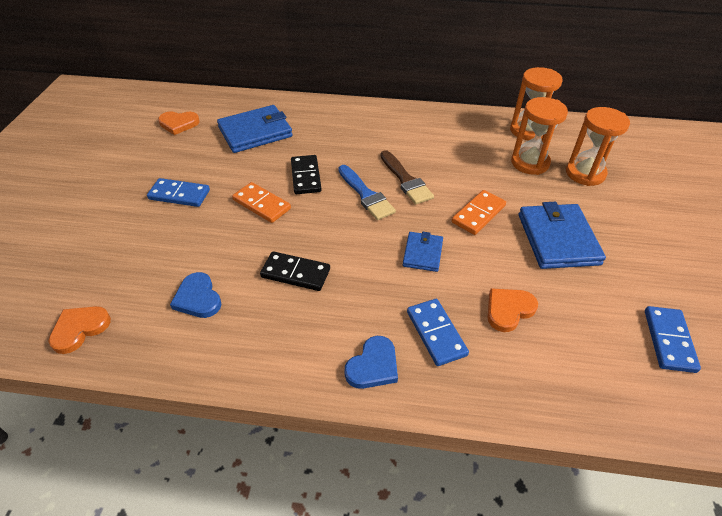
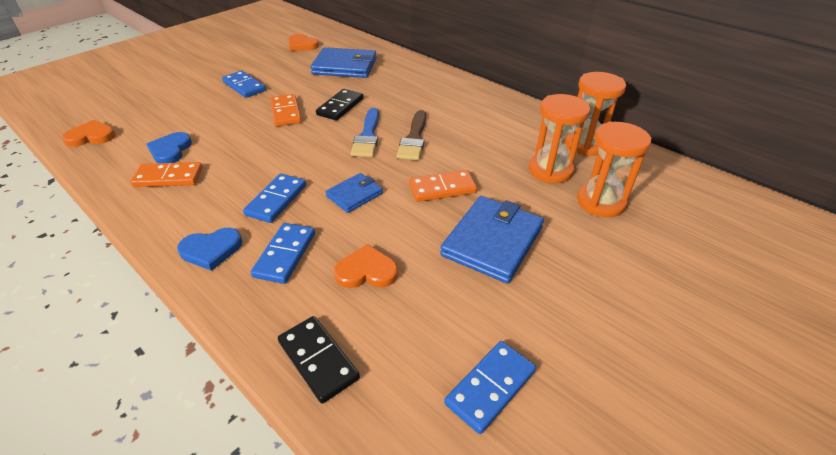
camera: 35 degrees right, 5 degrees down
black domino [260,251,330,291] -> black domino moved to [278,316,360,404]
none -> orange domino [131,162,203,187]
none -> blue domino [243,173,306,223]

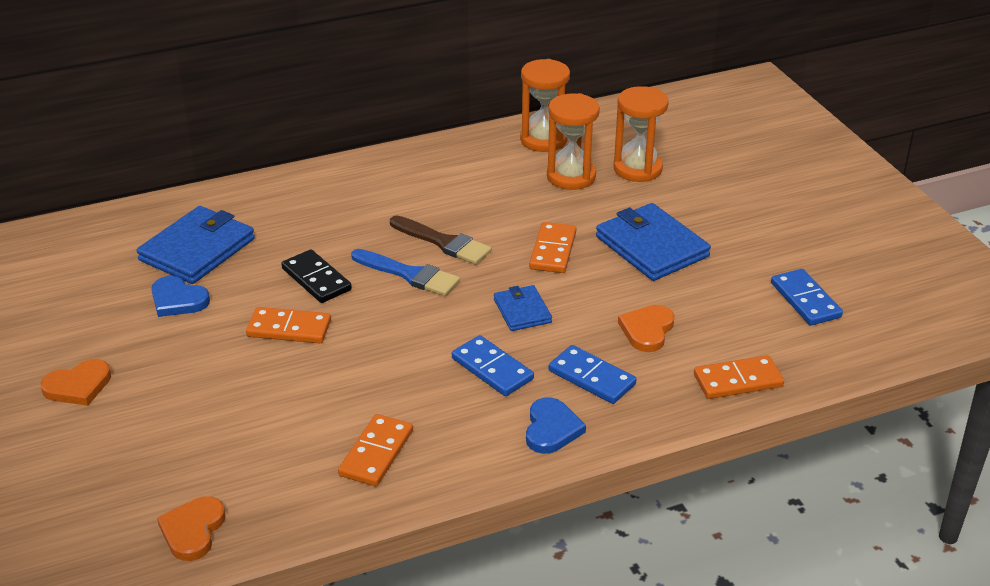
camera: 65 degrees left, 5 degrees down
blue heart [146,132,192,163] -> blue heart moved to [151,276,210,317]
blue domino [222,71,266,98] -> none
black domino [278,316,360,404] -> orange domino [694,355,784,399]
orange heart [289,34,319,51] -> orange heart moved to [40,359,111,406]

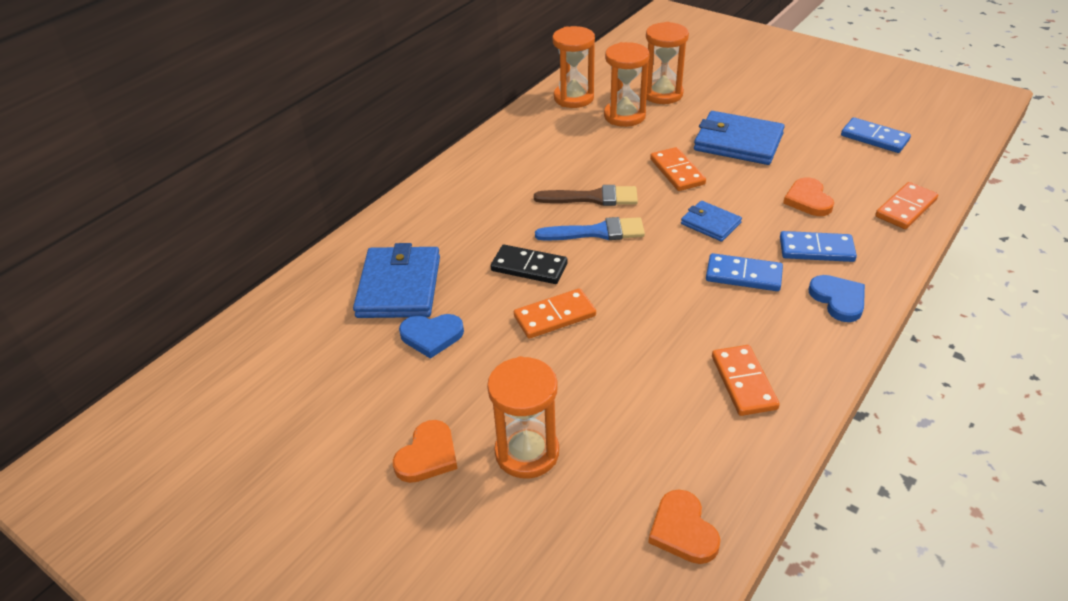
camera: 30 degrees left, 5 degrees up
none -> orange hourglass [487,356,559,479]

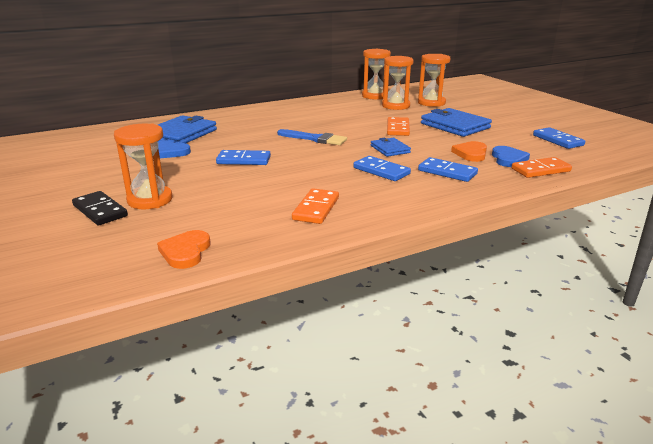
camera: 25 degrees right, 15 degrees down
orange heart [393,420,457,483] -> none
black domino [491,245,568,284] -> black domino moved to [72,191,128,225]
orange domino [514,288,596,339] -> blue domino [216,150,271,165]
brown brush [534,185,638,206] -> none
blue heart [809,275,865,322] -> blue heart moved to [492,146,530,167]

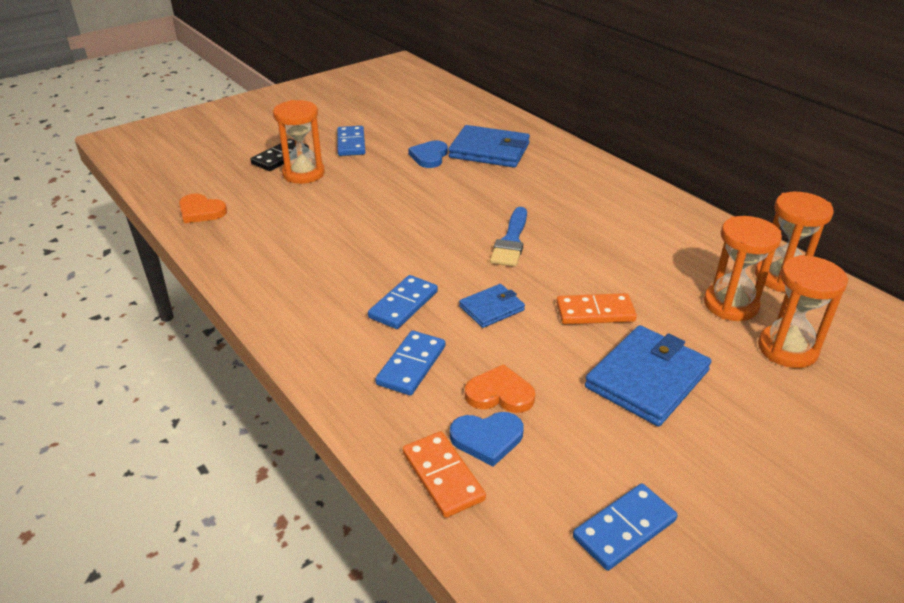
camera: 80 degrees right, 10 degrees up
orange heart [157,230,211,269] -> orange heart turned 150 degrees counterclockwise [179,193,227,223]
blue domino [216,150,271,165] -> blue domino moved to [337,126,365,156]
orange domino [292,188,339,224] -> none

